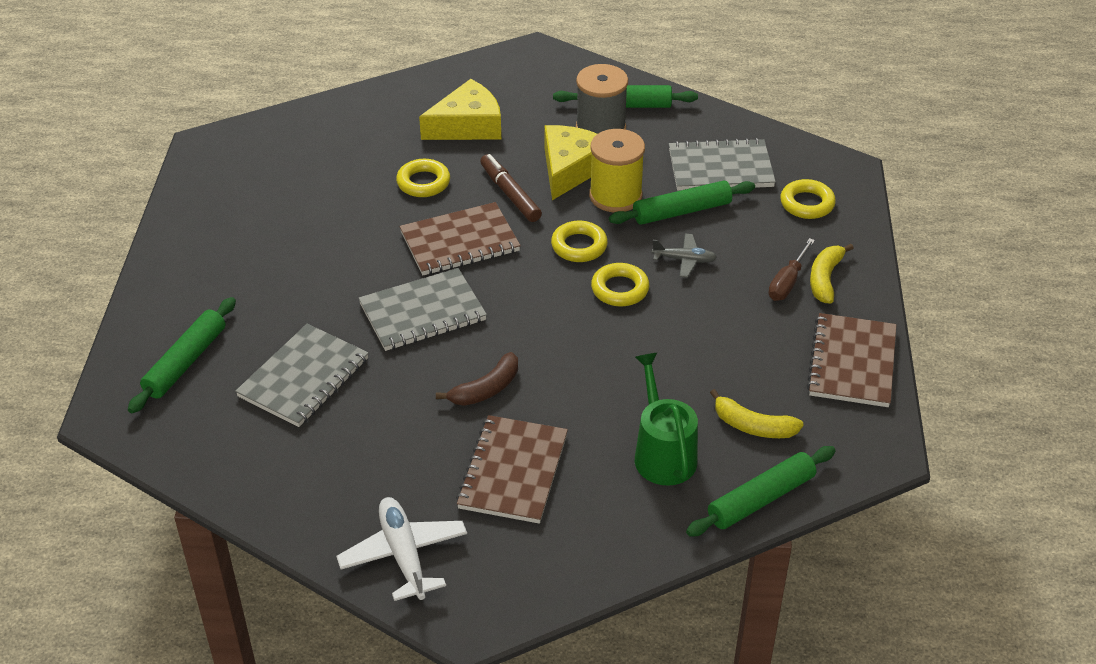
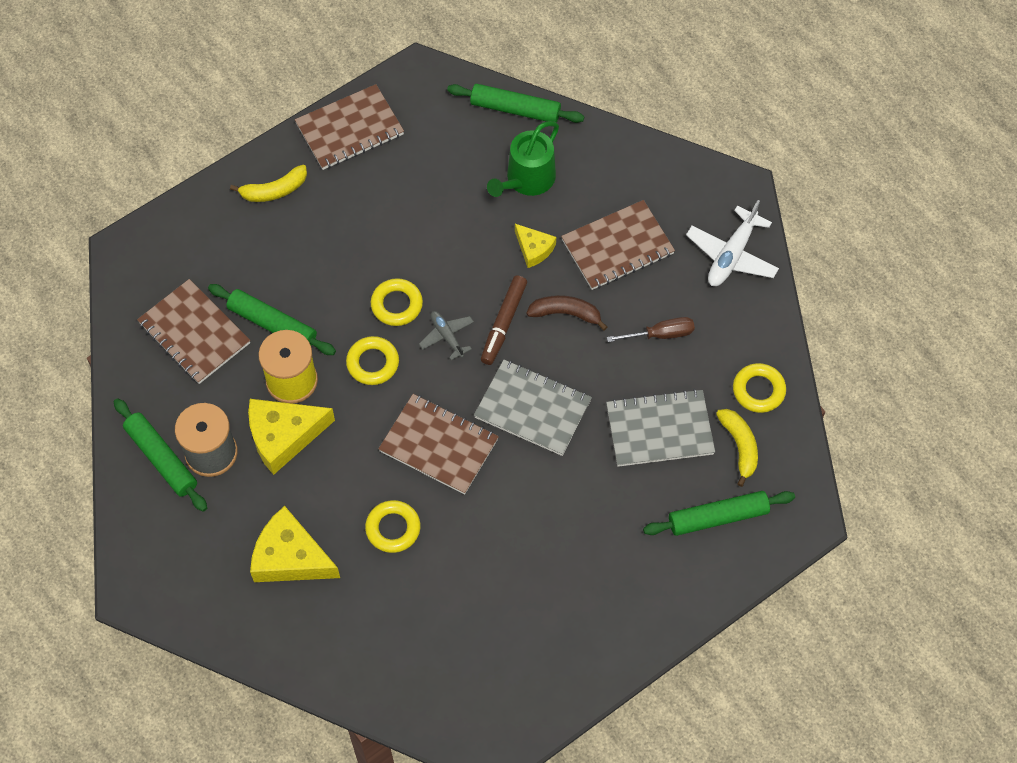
camera: 130 degrees left, 20 degrees up
brown marker [480,154,542,222] -> brown marker moved to [481,275,527,365]
grey plane [652,233,717,278] -> grey plane moved to [419,311,474,361]
grey notebook [669,138,776,191] -> brown notebook [137,279,250,384]
yellow banana [710,389,804,438] -> yellow banana moved to [716,409,758,487]
brown screwdriver [768,238,815,301] -> brown screwdriver moved to [607,317,695,342]
yellow ring [780,179,836,219] -> yellow ring moved to [733,363,786,413]
none -> yellow cheese [515,224,556,268]

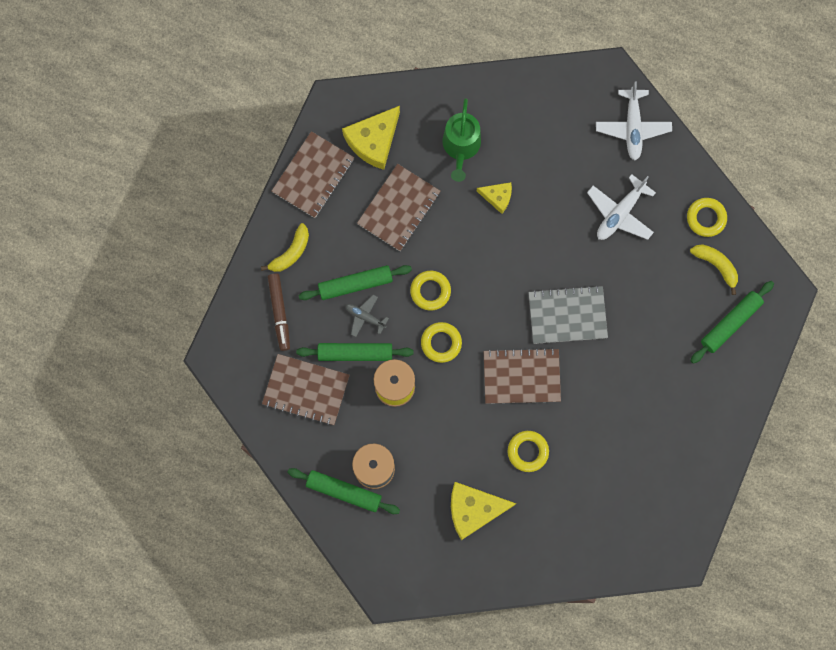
camera: 30 degrees left, 15 degrees up
yellow cheese [248,399,335,475] -> yellow cheese moved to [342,106,400,170]
grey plane [419,311,474,361] -> grey plane moved to [345,295,389,337]
green rolling pin [447,84,584,123] -> green rolling pin moved to [299,265,412,300]
brown marker [481,275,527,365] -> brown marker moved to [268,273,290,351]
brown banana [526,295,607,331] -> none
brown notebook [561,200,675,290] -> brown notebook moved to [357,164,441,251]
grey notebook [606,389,715,467] -> none
brown screwdriver [607,317,695,342] -> white plane [587,174,656,240]

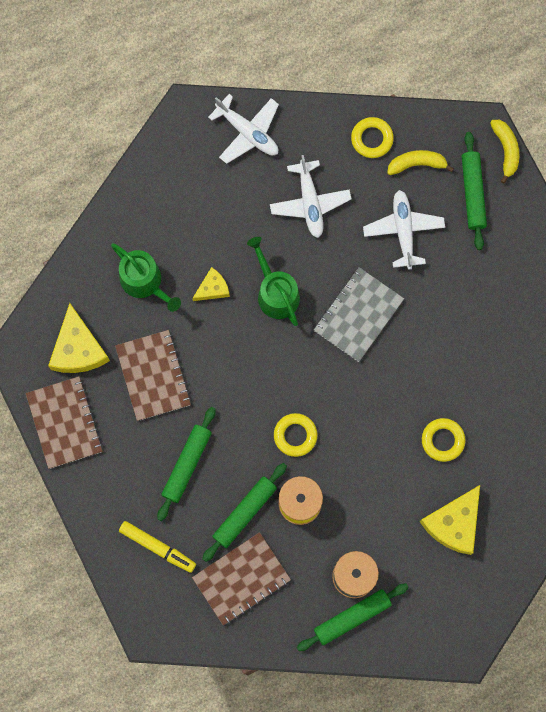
camera: 50 degrees left, 0 degrees up
yellow banana [261,223,309,272] -> yellow banana moved to [490,120,519,184]
brown marker [268,273,290,351] -> yellow marker [119,521,196,573]
grey plane [345,295,389,337] -> none
yellow ring [410,271,451,310] -> none
brown notebook [484,347,561,404] -> none
none -> green watering can [247,237,300,326]
none -> white plane [363,190,445,270]

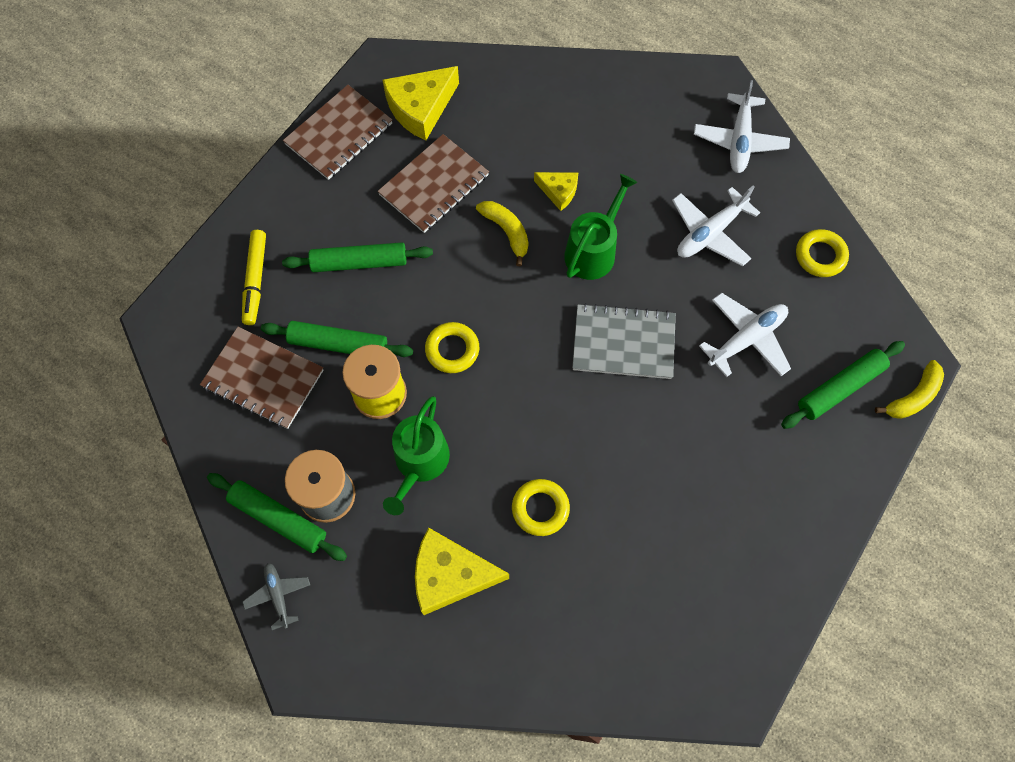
camera: 60 degrees right, 10 degrees down
green watering can [111,243,181,312] -> green watering can moved to [383,396,450,515]
yellow banana [387,150,454,175] -> yellow banana moved to [476,201,529,266]
none -> grey plane [242,563,310,630]

